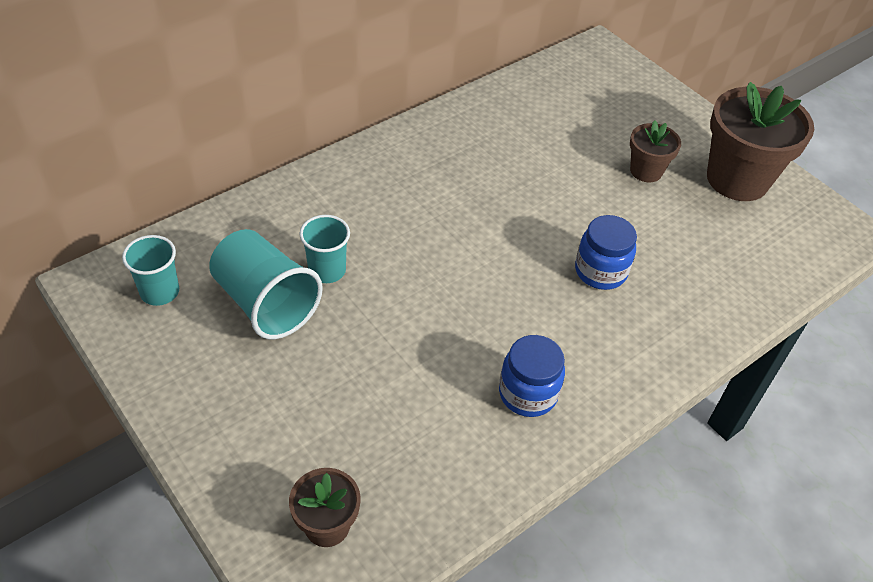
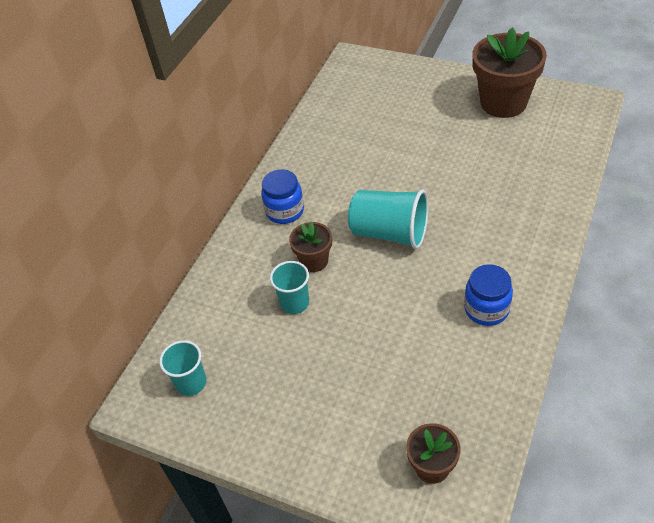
camera: 20 degrees left, 0 degrees up
turquoise cup [209,229,323,339] -> turquoise cup moved to [348,189,428,249]
blue jar [575,215,637,290] -> blue jar moved to [261,169,304,224]
brown flower pot [630,121,681,182] -> brown flower pot moved to [289,222,332,272]

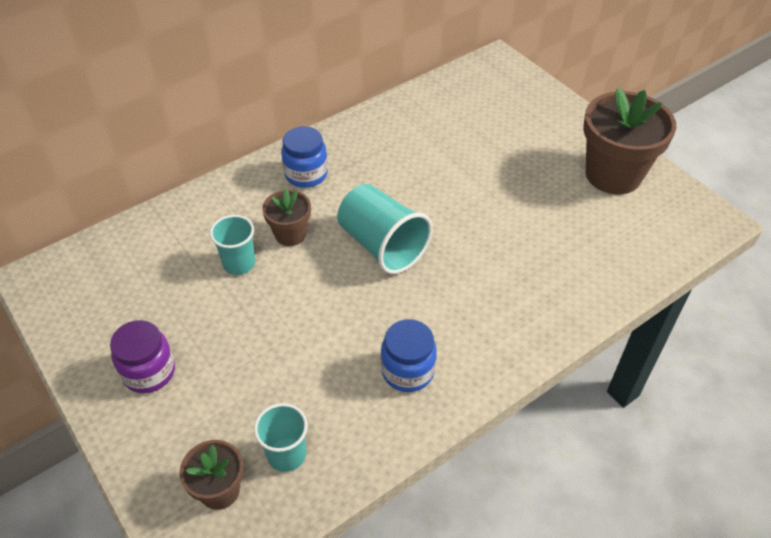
camera: 25 degrees right, 0 degrees up
turquoise cup [159,340,207,396] -> turquoise cup moved to [254,403,308,472]
none -> purple jar [110,320,175,393]

